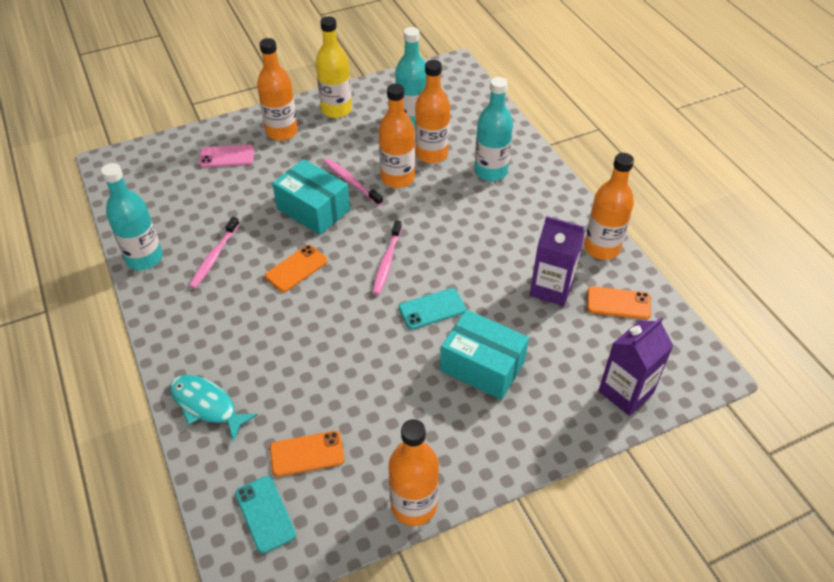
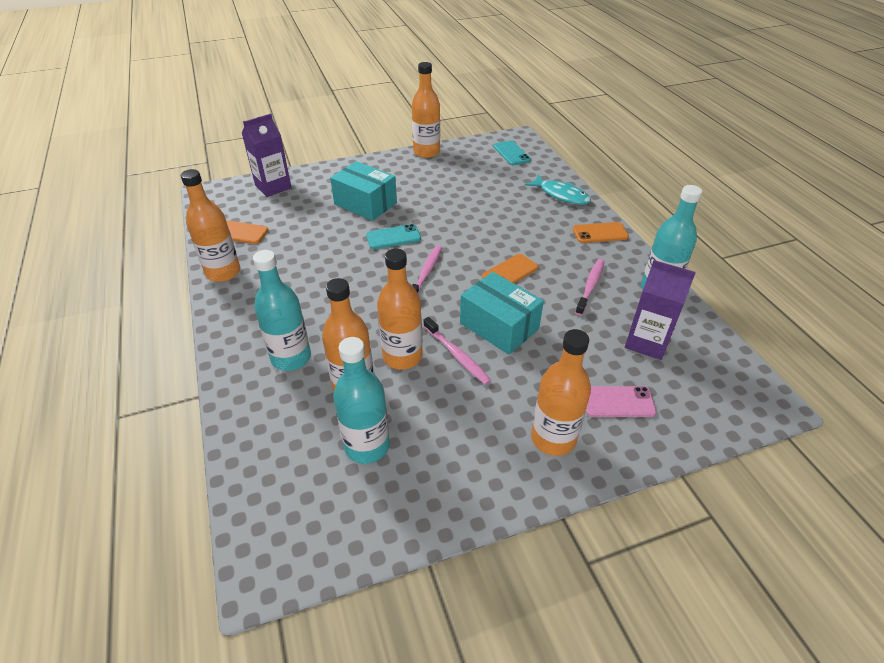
camera: 175 degrees left, 5 degrees down
orange phone [270,431,345,477] -> orange phone moved to [573,222,629,243]
yellow bottle [316,16,352,118] -> none
purple carton [530,216,585,306] -> purple carton moved to [625,260,696,360]

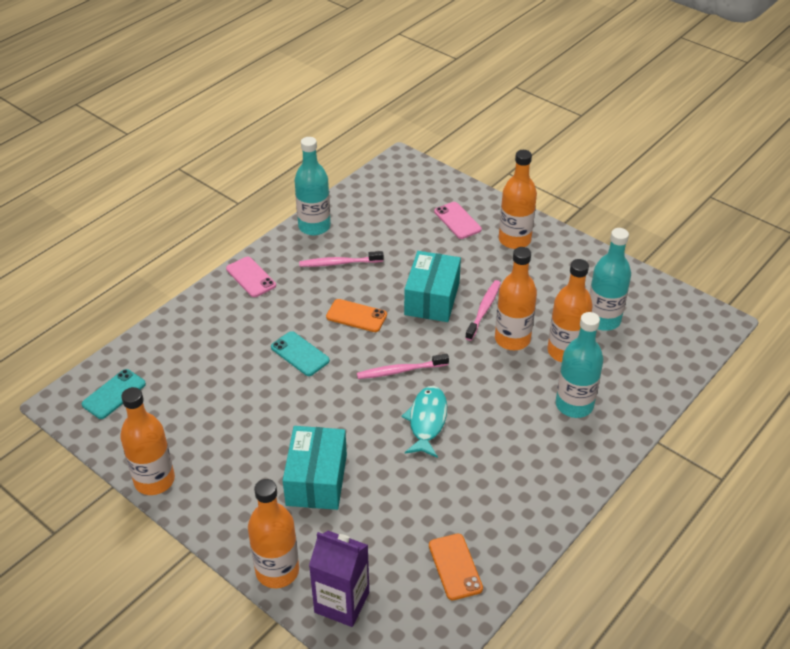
camera: 120 degrees left, 0 degrees up
orange bottle [181,169,240,282] -> orange bottle moved to [248,479,299,588]
turquoise phone [366,224,421,249] -> turquoise phone moved to [271,331,330,376]
turquoise fish [525,174,591,205] -> turquoise fish moved to [401,386,447,458]
orange phone [573,222,629,243] -> pink phone [226,257,276,297]
purple carton [625,260,696,360] -> none

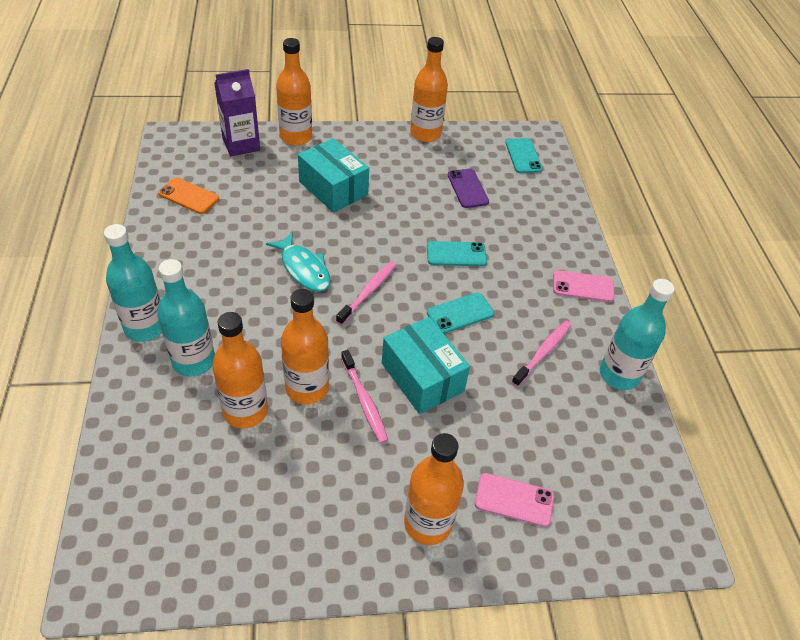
camera: 130 degrees right, 5 degrees up
orange phone [326,299,387,332] -> turquoise phone [427,293,494,334]
turquoise bottle [589,228,631,331] -> turquoise bottle moved to [104,224,162,342]
none -> purple phone [448,169,489,208]

